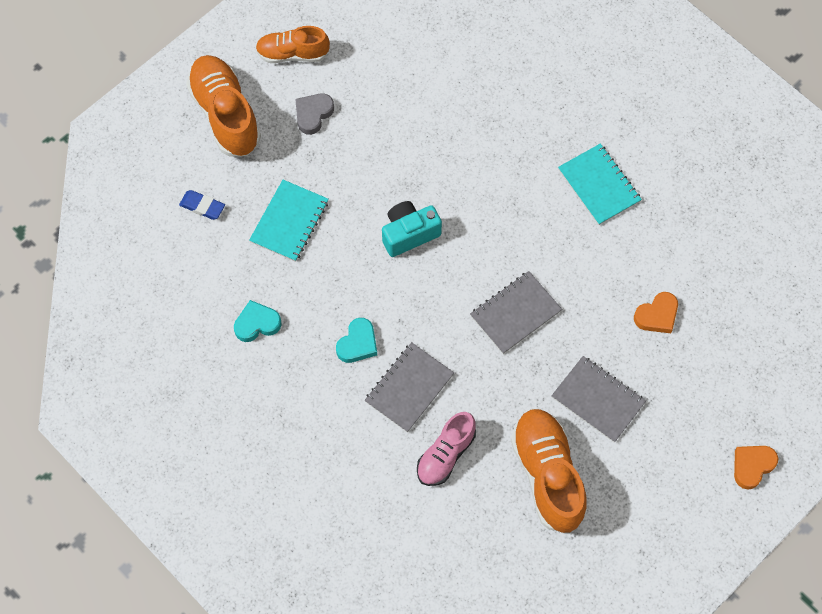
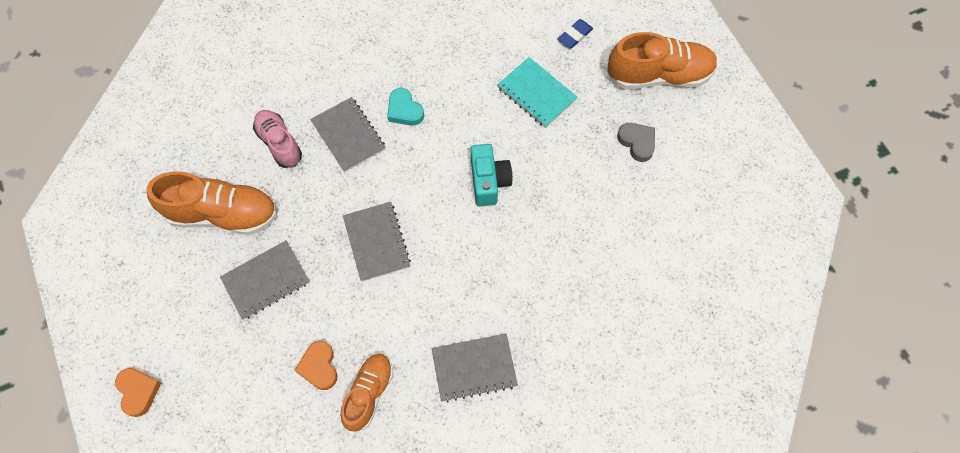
camera: 110 degrees right, 0 degrees up
turquoise heart [234,300,282,342] -> none
orange shoe [255,26,330,63] -> orange shoe moved to [341,354,393,432]
turquoise notebook [558,143,642,225] -> grey notebook [432,334,518,402]

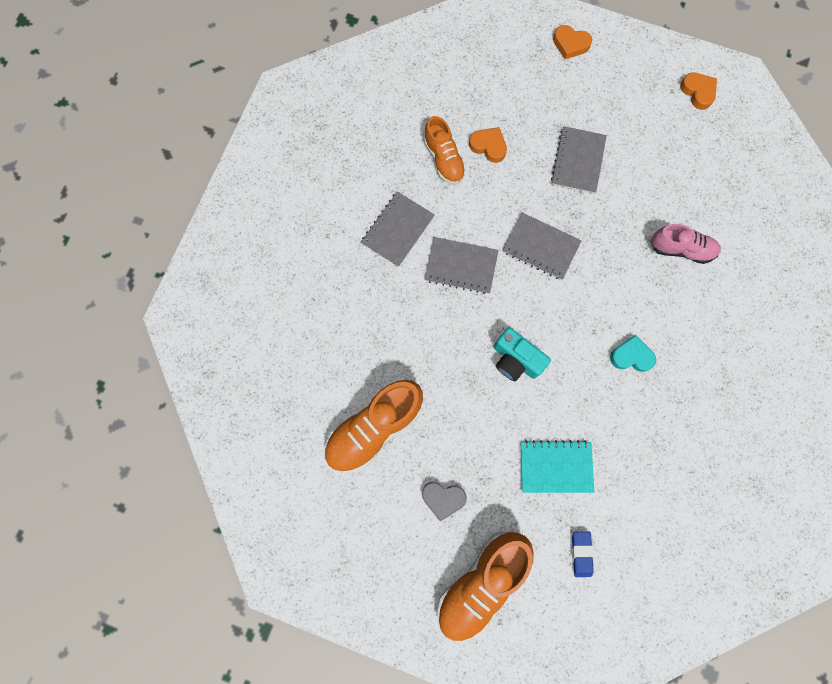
camera: 135 degrees right, 10 degrees up
orange shoe [147,171,277,235] -> orange shoe moved to [324,380,423,473]
grey notebook [310,97,386,172] -> grey notebook moved to [425,237,499,294]
none -> orange heart [680,72,717,110]

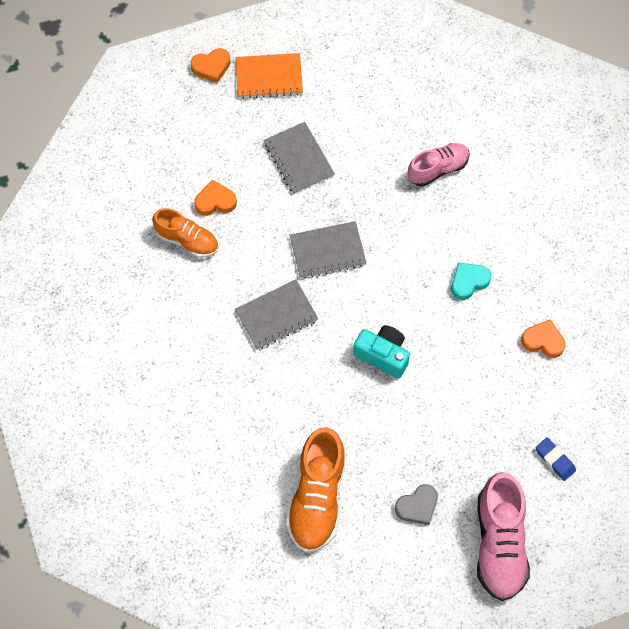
camera: 40 degrees left, 10 degrees down
grey notebook [361,192,435,267] -> none
orange shoe [437,532,534,641] -> pink shoe [477,472,530,601]
turquoise camera [494,327,551,381] -> turquoise camera turned 150 degrees counterclockwise [353,325,410,378]
turquoise notebook [521,440,594,493] -> none
orange heart [680,72,717,110] -> orange heart moved to [521,319,566,358]
none -> orange notebook [235,53,303,99]

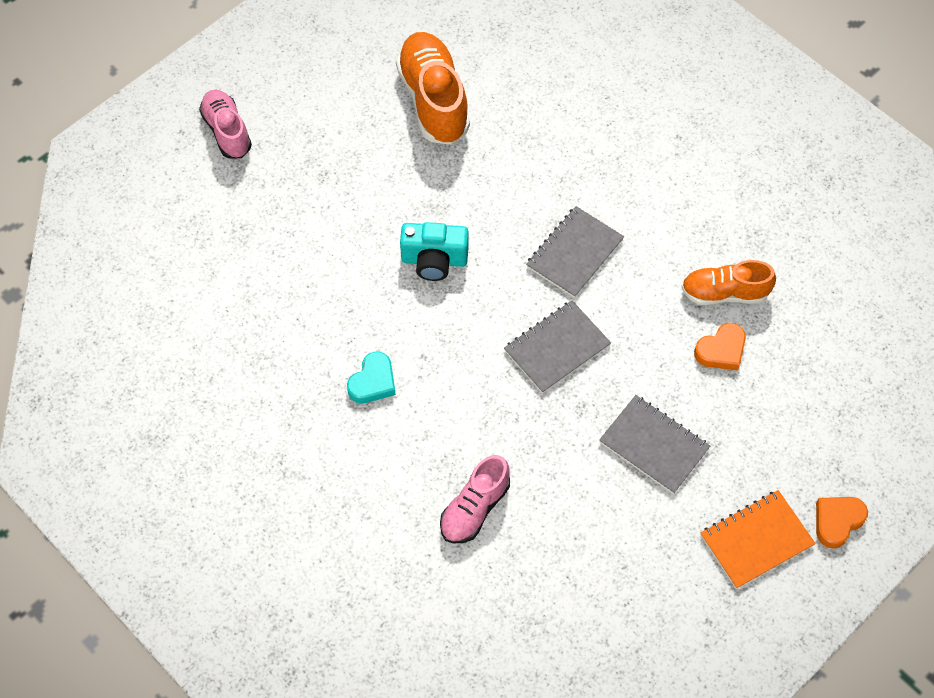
camera: 155 degrees right, 5 degrees down
grey heart [395,484,438,525] -> none
pink shoe [477,472,530,601] -> pink shoe [199,89,252,158], size x0.63
orange heart [521,319,566,358] -> none
blue eraser [535,437,576,481] -> none

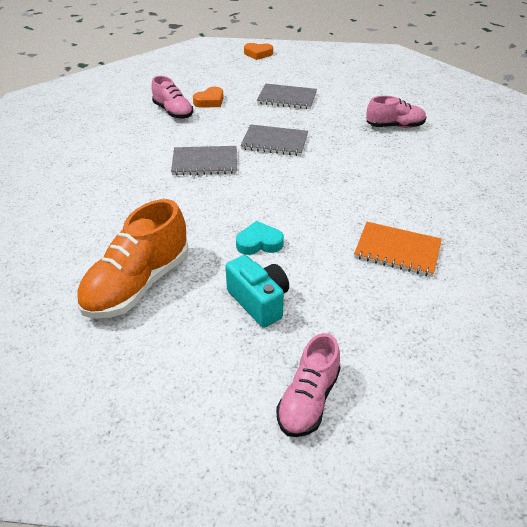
camera: 130 degrees left, 20 degrees down
turquoise heart [347,352,396,403] -> turquoise heart moved to [236,221,284,255]
turquoise camera [400,222,469,281] -> turquoise camera moved to [225,255,289,328]
grey notebook [599,395,711,494] -> grey notebook turned 75 degrees counterclockwise [257,84,317,109]
orange shoe [681,260,776,305] -> pink shoe [152,76,193,119]
orange heart [694,323,746,370] -> orange heart turned 120 degrees clockwise [193,87,224,108]
orange notebook [701,490,816,589] -> orange notebook moved to [354,222,442,277]

